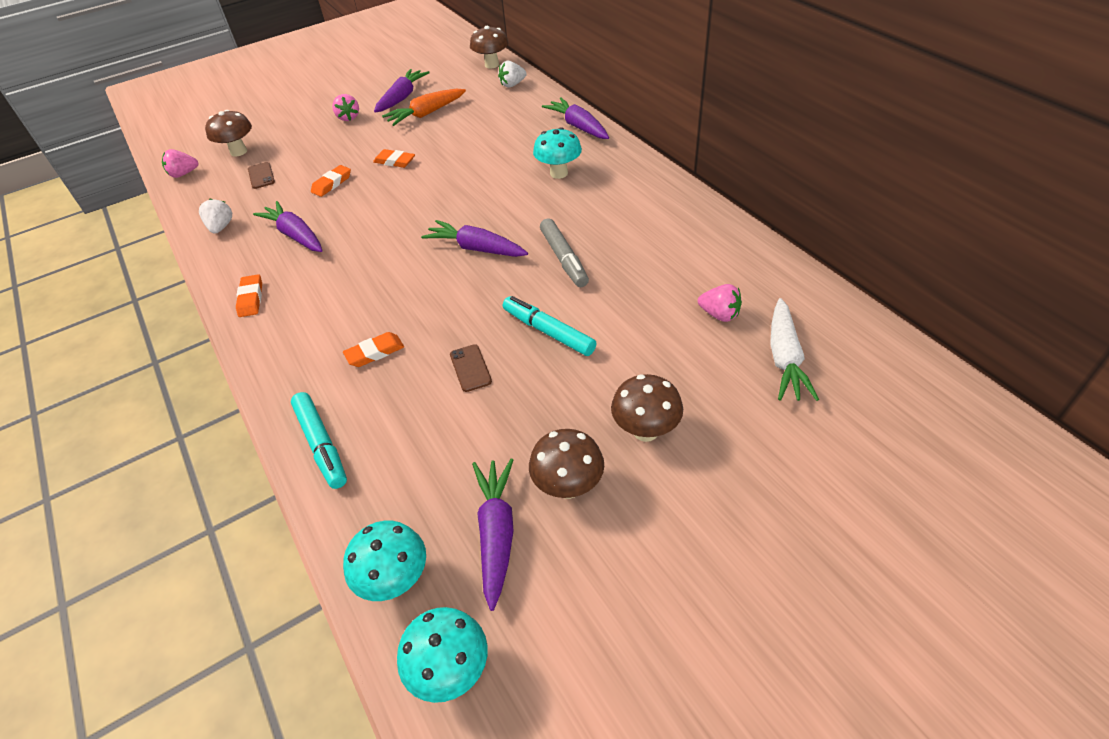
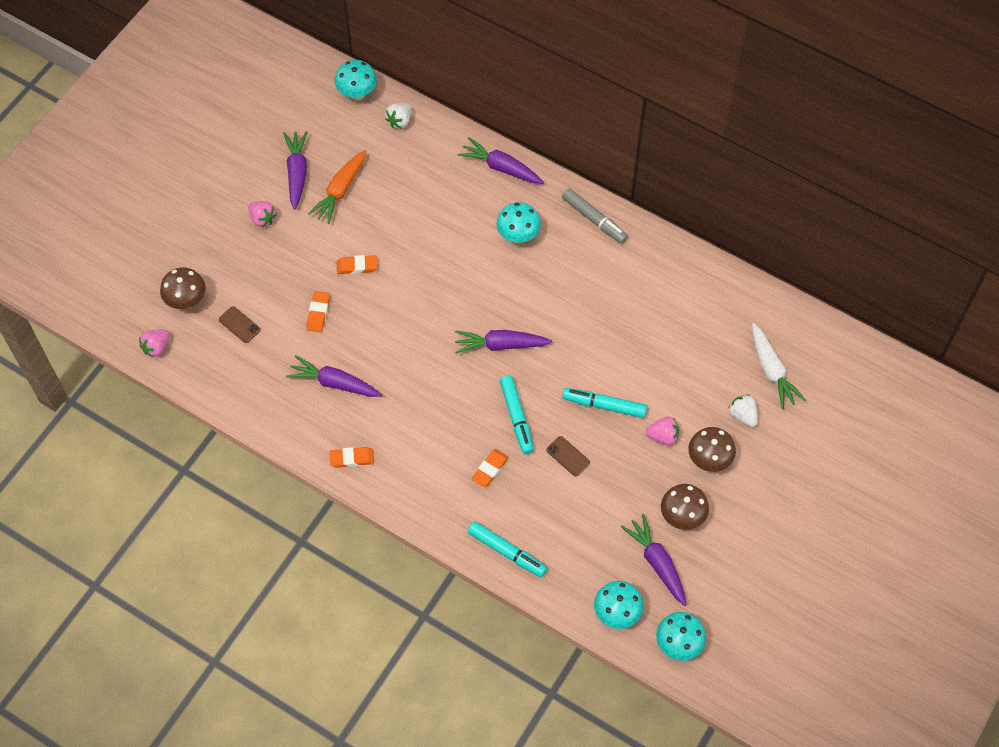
camera: 30 degrees left, 15 degrees up
white strawberry [199,199,232,234] -> white strawberry moved to [728,394,758,427]
orange eraser [236,274,262,317] -> orange eraser turned 60 degrees counterclockwise [329,447,374,468]
brown mushroom [470,26,509,69] -> turquoise mushroom [335,60,377,100]
grey marker [540,218,589,288] -> grey marker moved to [562,188,628,244]
pink strawberry [698,284,742,322] -> pink strawberry moved to [645,417,679,445]
none -> turquoise marker [500,375,534,454]

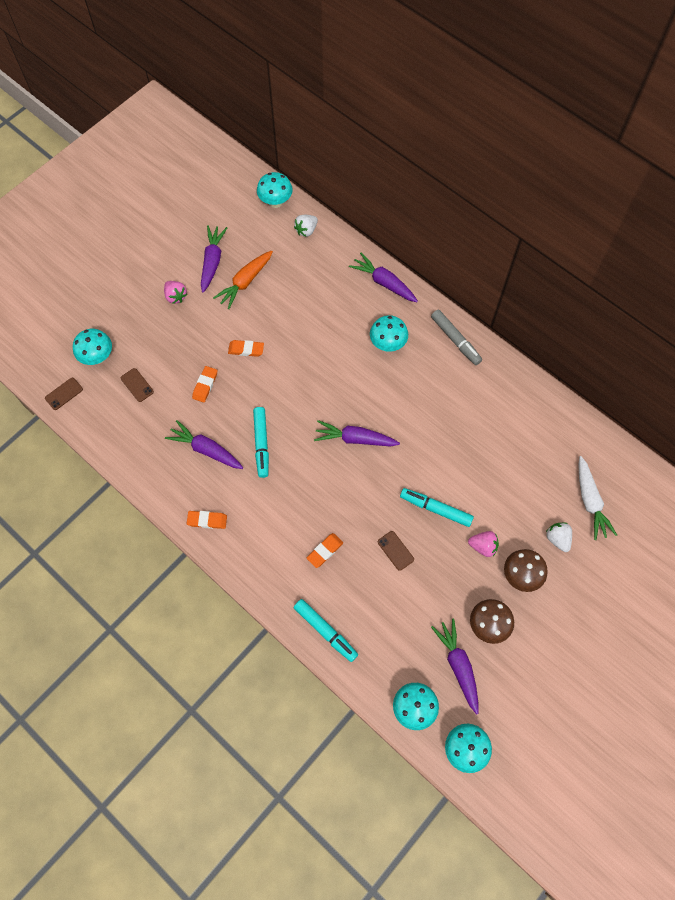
camera: 10 degrees right, 5 degrees up
pink strawberry [139,330,170,357] -> brown phone [45,378,83,410]
brown mushroom [160,267,206,309] -> turquoise mushroom [73,329,112,365]
turquoise marker [500,375,534,454] -> turquoise marker moved to [253,407,269,478]

